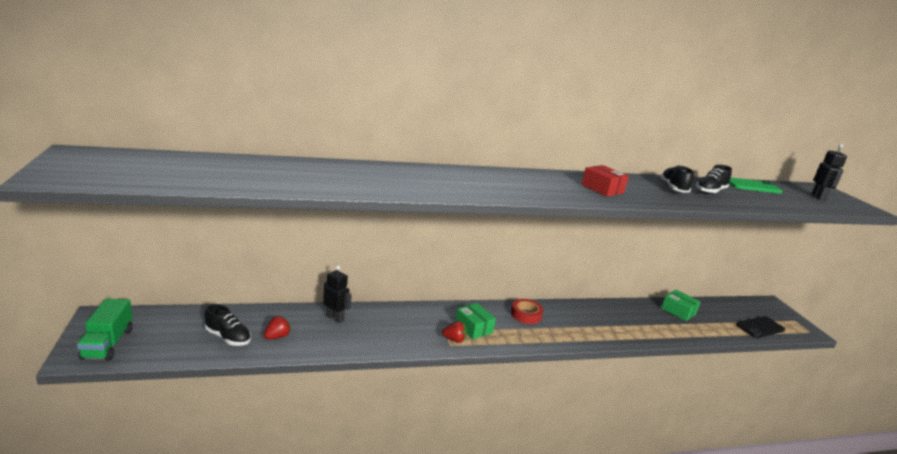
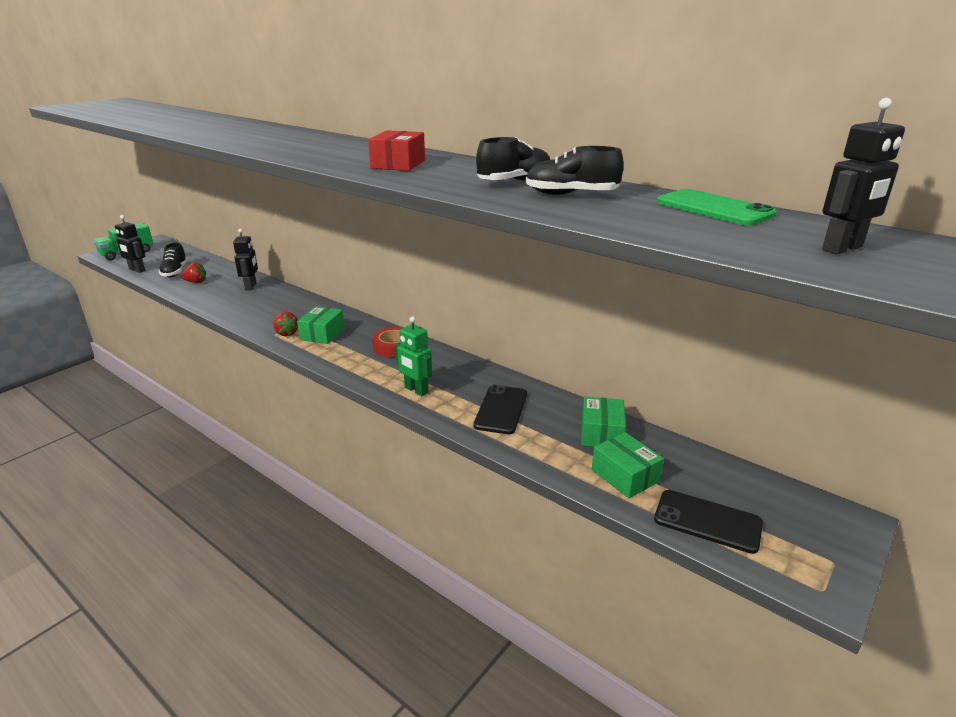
camera: 55 degrees right, 5 degrees up
none -> black robot [115,215,146,273]
none -> green robot [395,316,432,396]
none -> black phone [473,385,527,434]
none -> green box [592,432,664,498]

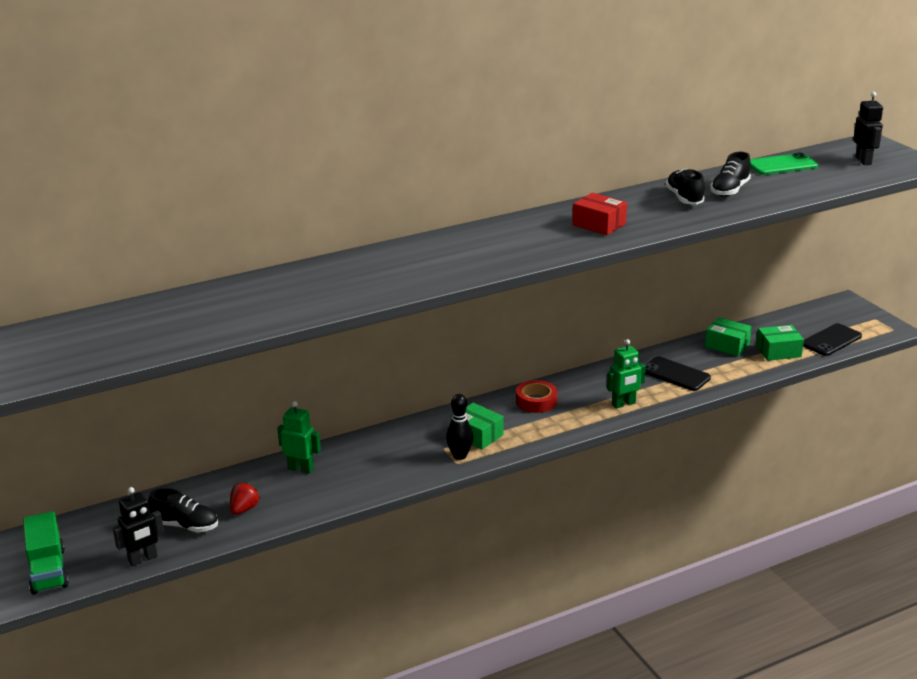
camera: 65 degrees left, 0 degrees up
black robot [233,229,258,290] -> green robot [277,401,321,474]
red strawberry [273,312,298,336] -> black bowling pin [446,394,473,460]

